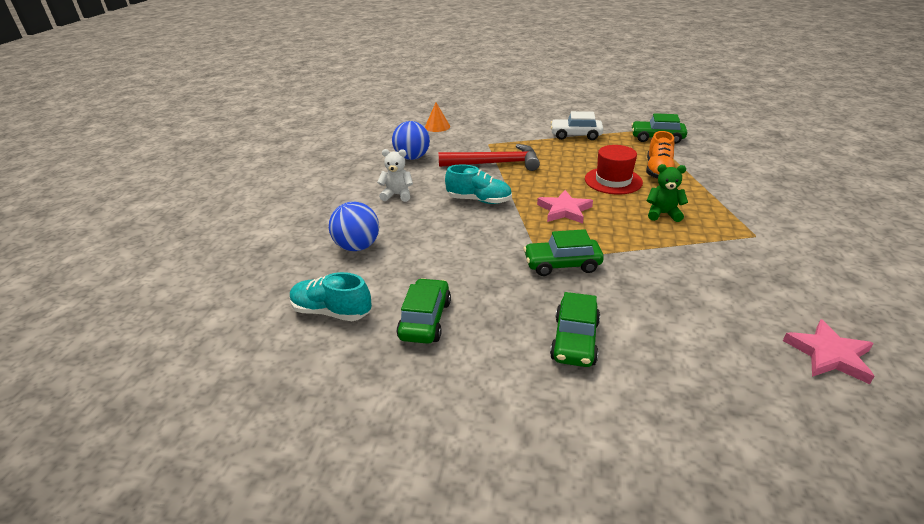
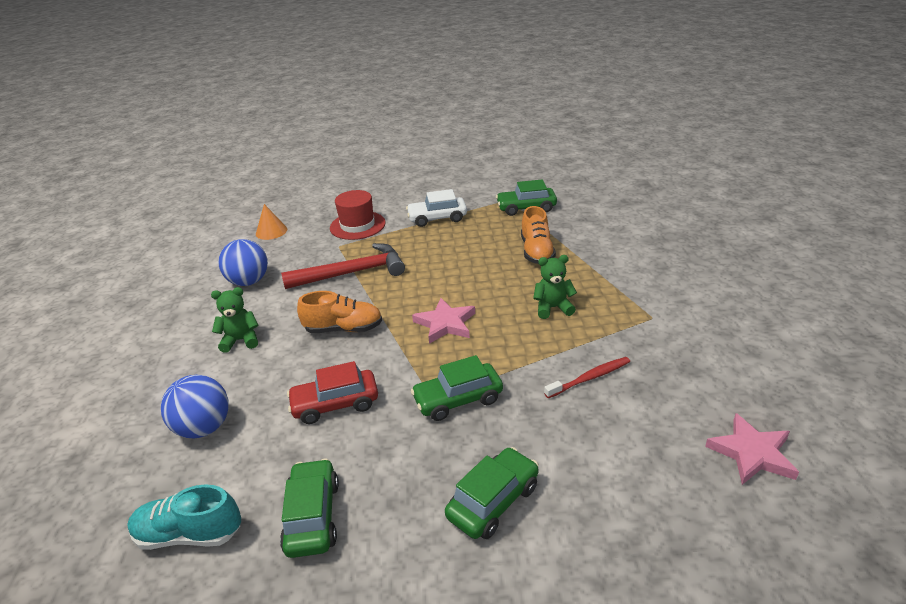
camera: 15 degrees left, 0 degrees up
white teddy bear [377,149,413,202] -> green teddy bear [211,287,258,353]
turquoise shoe [445,164,512,204] -> orange shoe [297,291,382,333]
green car [550,292,600,367] -> green car turned 135 degrees counterclockwise [445,447,539,539]
red hat [585,145,643,194] -> red hat moved to [330,190,386,240]
none -> red car [287,361,378,424]
none -> red toothbrush [544,357,630,398]

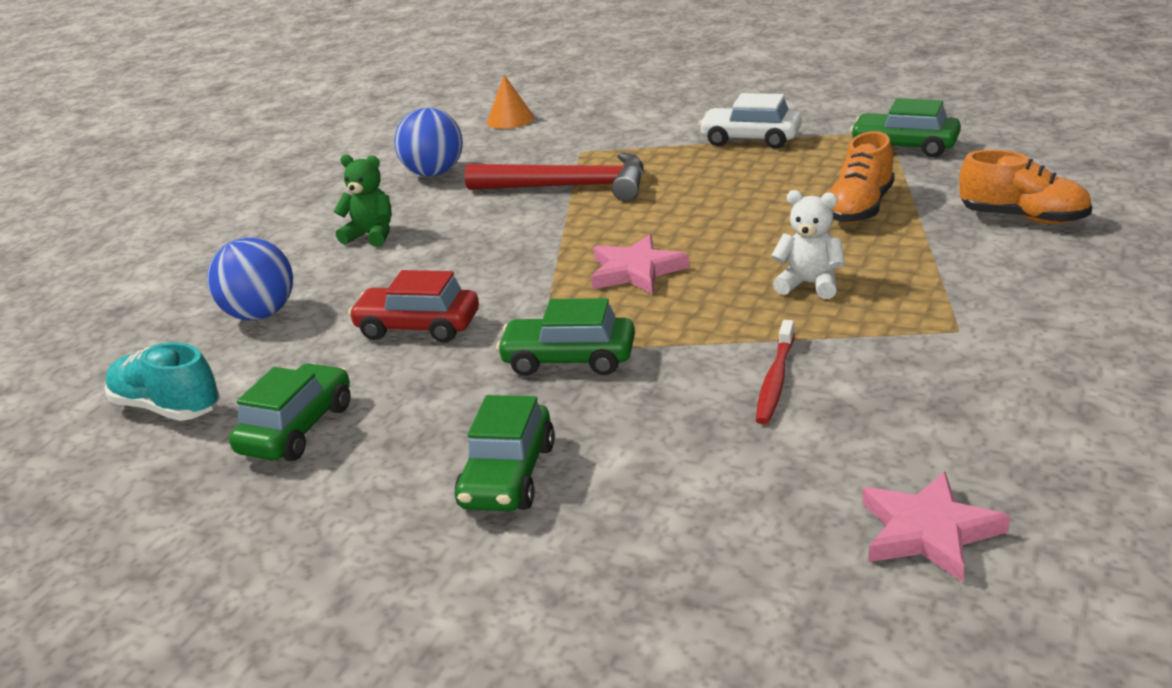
camera: 30 degrees right, 5 degrees down
orange shoe [297,291,382,333] -> orange shoe moved to [959,150,1092,224]
red hat [330,190,386,240] -> none
green car [445,447,539,539] -> green car turned 120 degrees clockwise [454,395,555,511]
green teddy bear [533,255,577,319] -> white teddy bear [771,190,845,299]
red toothbrush [544,357,630,398] -> red toothbrush turned 105 degrees clockwise [756,320,795,425]

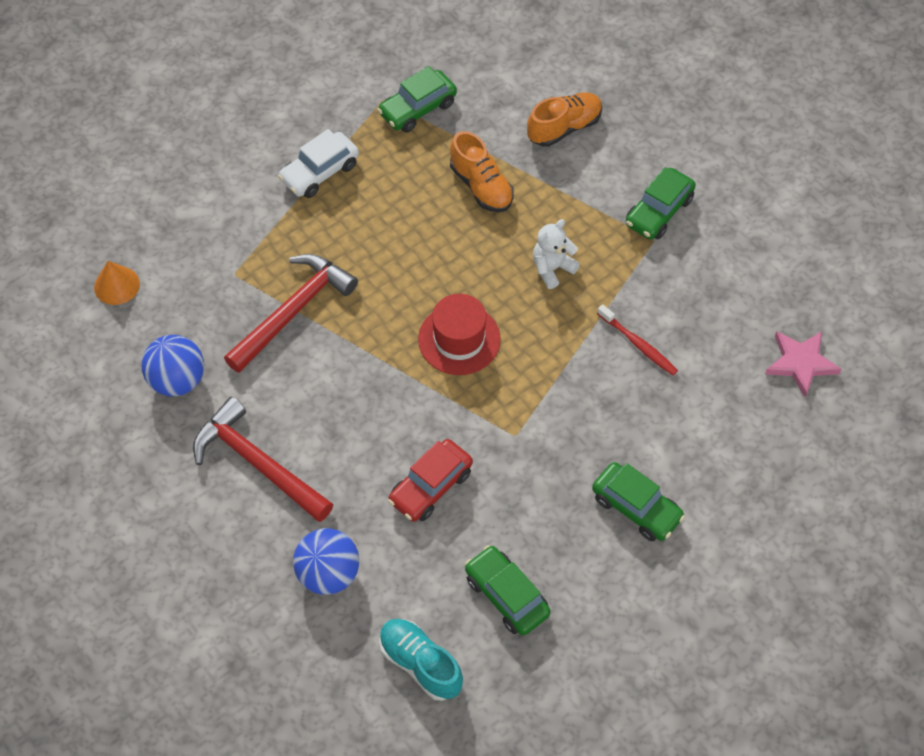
camera: 65 degrees left, 30 degrees up
turquoise shoe [105,342,220,421] -> turquoise shoe turned 75 degrees clockwise [379,619,463,701]
green teddy bear [333,154,392,247] -> red hammer [193,397,333,522]
green car [496,298,635,376] -> green car moved to [626,167,696,239]
pink star [591,234,689,295] -> red hat [418,294,501,375]

